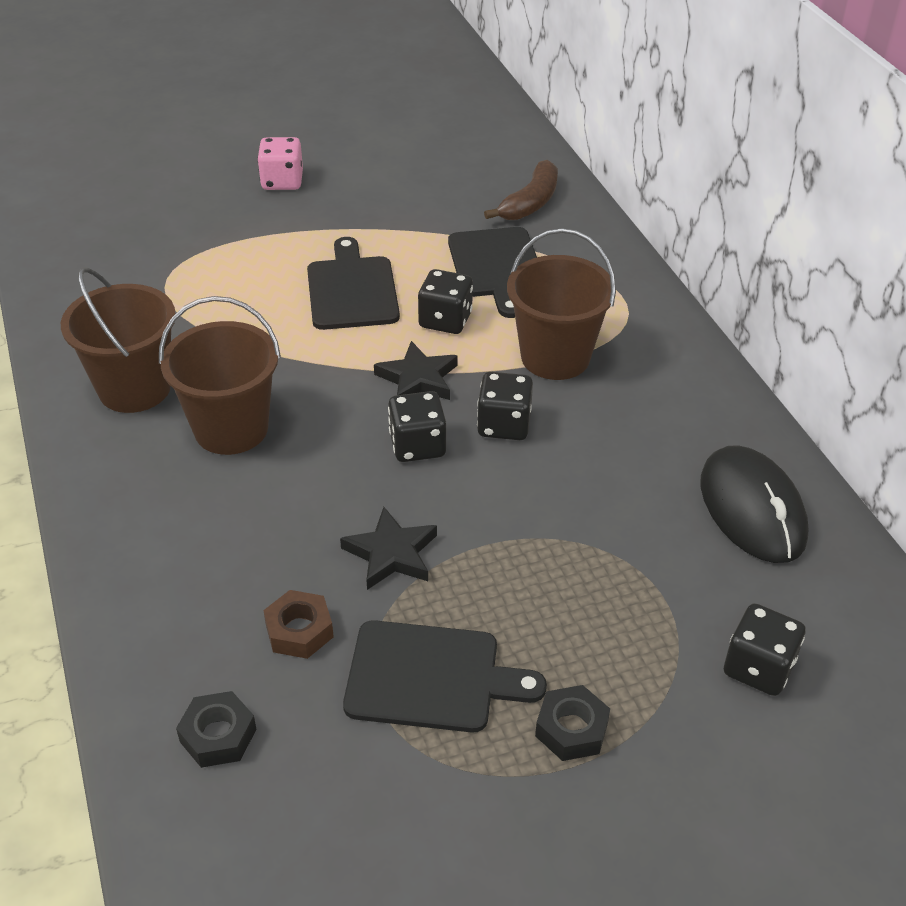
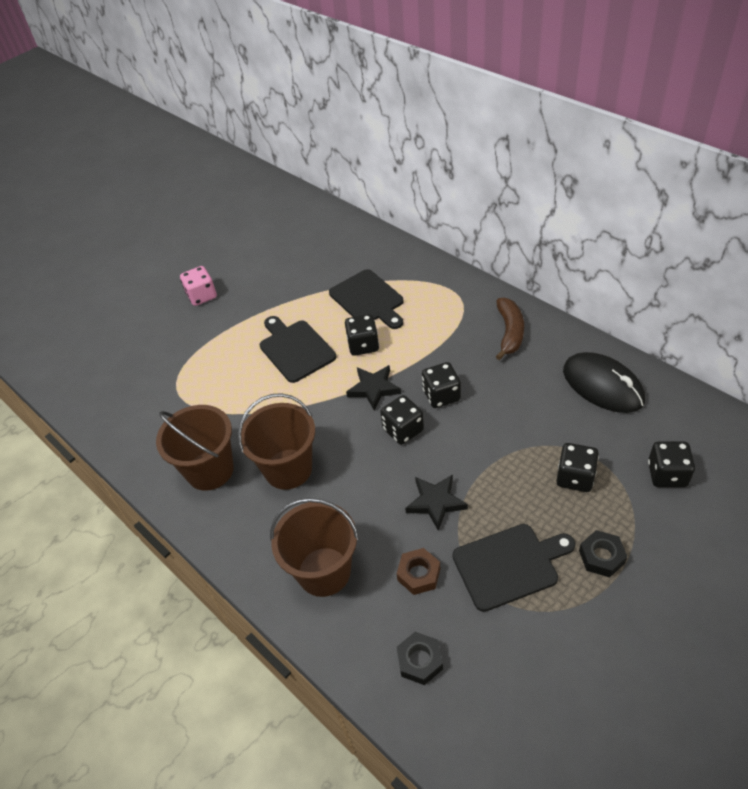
camera: 20 degrees left, 5 degrees up
brown banana [484,160,558,220] -> brown banana moved to [496,298,524,360]
brown bucket [507,228,616,380] -> brown bucket moved to [270,498,359,597]
none -> black dice [556,443,599,492]

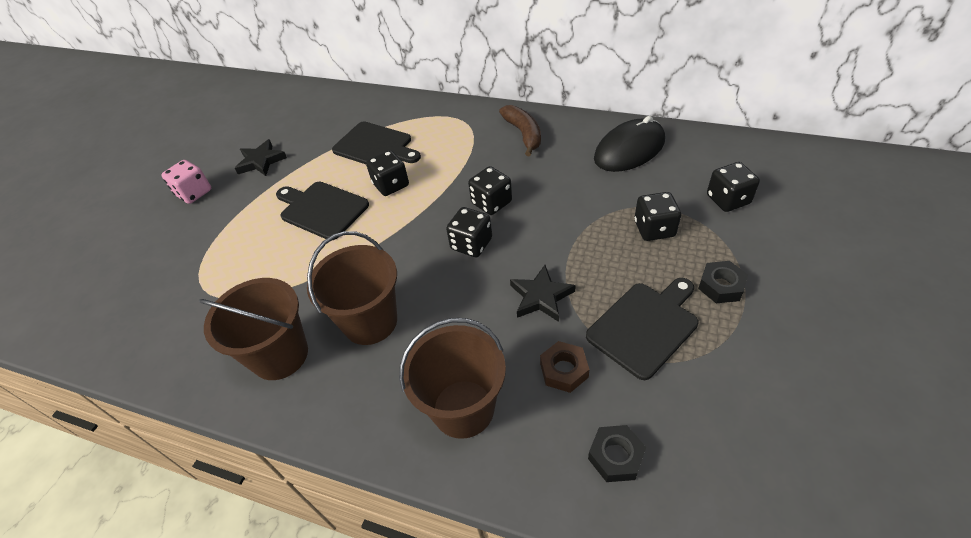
camera: 25 degrees left, 0 degrees up
black star [346,365,401,410] -> black star moved to [235,139,287,176]
black mouse [563,352,645,413] -> black mouse turned 60 degrees counterclockwise [594,116,665,172]

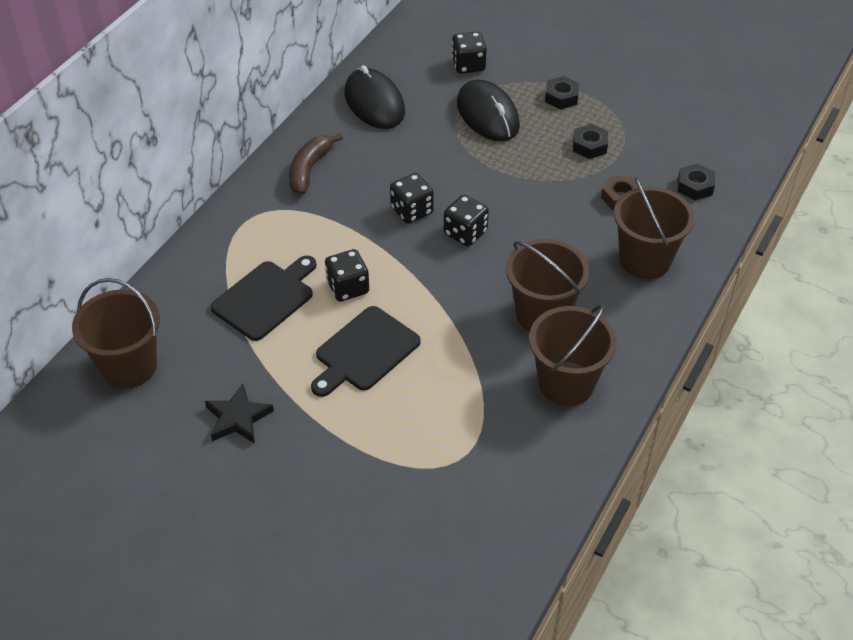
camera: 85 degrees left, 0 degrees up
pink dice [161,160,211,204] -> none
brown banana [499,105,541,156] -> brown banana turned 60 degrees counterclockwise [289,133,343,195]
black star [510,265,576,322] -> none
black cutting board [586,278,699,380] -> black nut [573,124,608,159]
black dice [634,192,681,241] -> black mouse [457,80,520,141]
none -> brown bucket [72,278,160,389]

